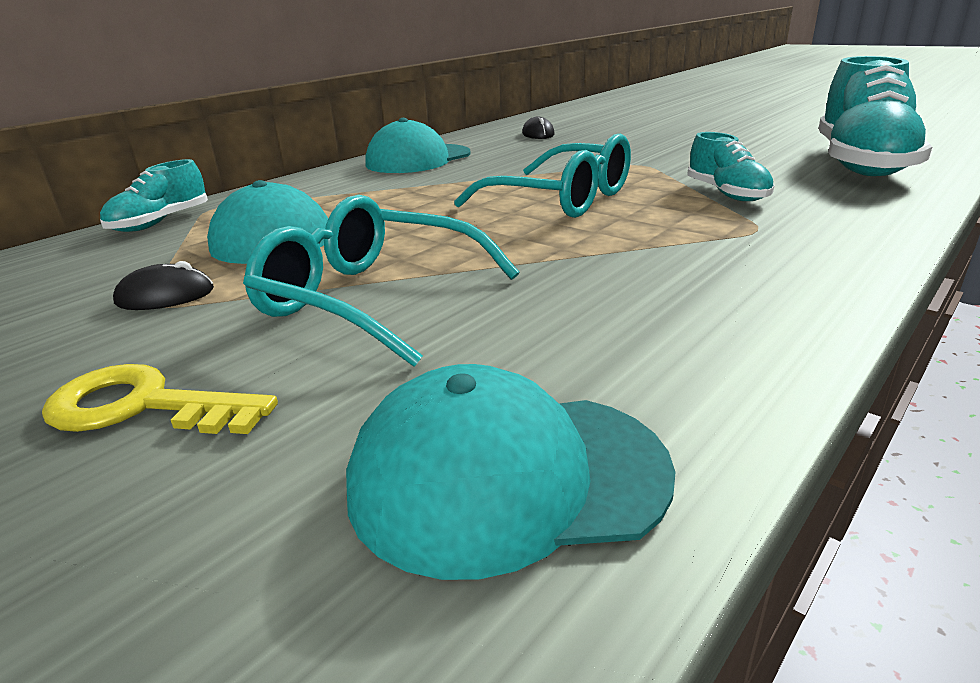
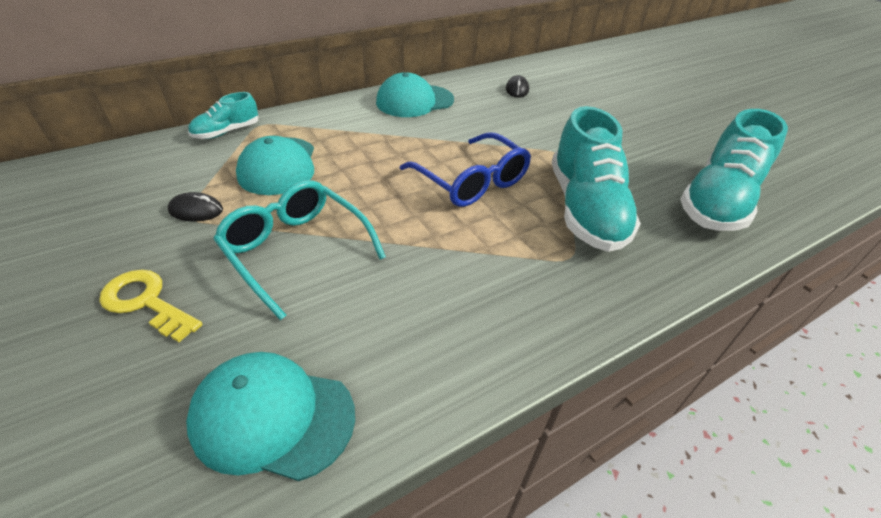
camera: 15 degrees right, 15 degrees up
turquoise glasses [454,134,631,218] -> blue glasses [400,132,531,207]
turquoise shoe [687,132,775,201] -> turquoise shoe [552,106,641,252], size x1.96

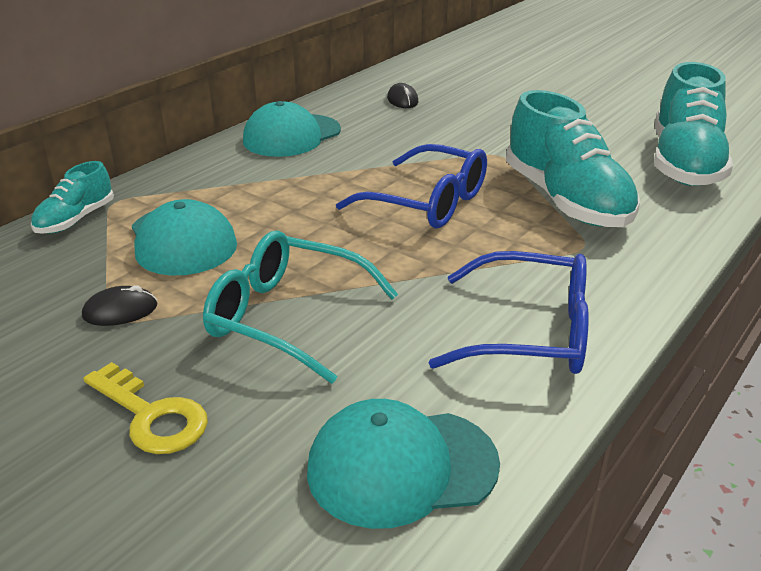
camera: 20 degrees left, 10 degrees down
yellow key [99,270,203,342] -> yellow key turned 150 degrees counterclockwise [84,362,208,454]
none -> blue glasses [429,251,589,374]

